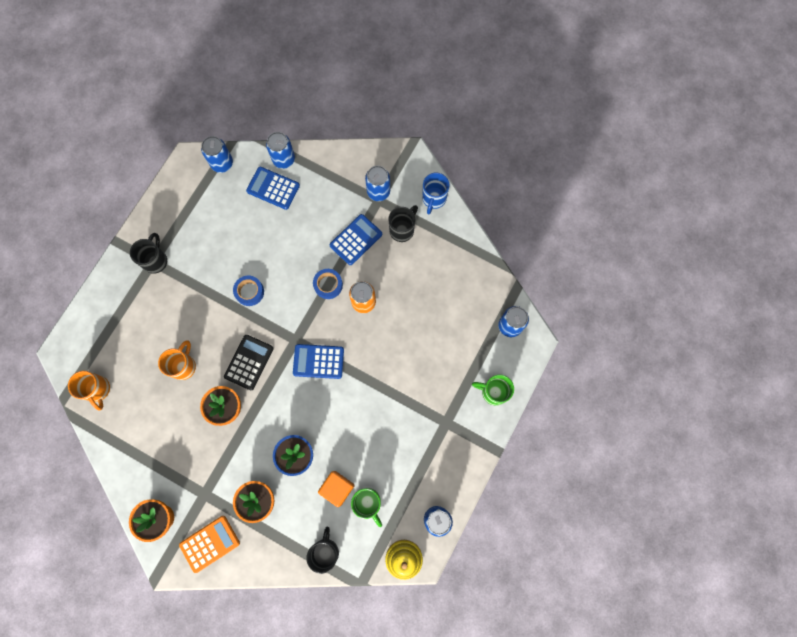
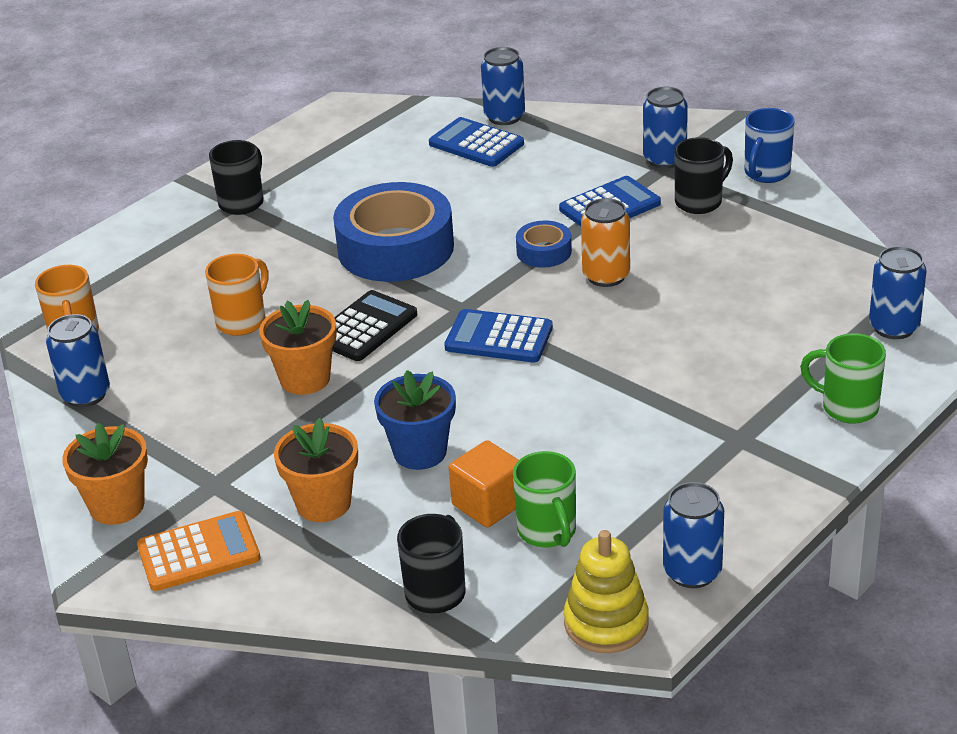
camera: 15 degrees right, 40 degrees down
blue can [201,136,233,173] -> blue can moved to [46,314,110,407]
blue tape [233,275,264,306] -> blue tape [333,182,454,282], size x2.15

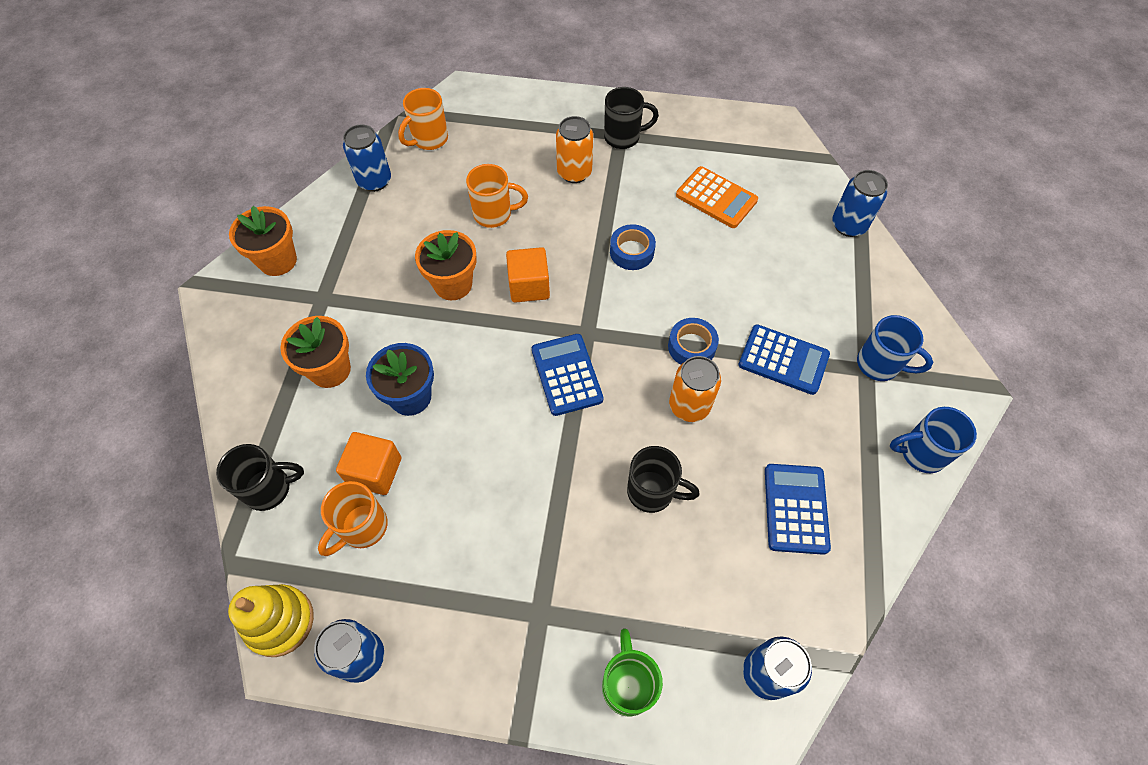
camera: 55 degrees right, 25 degrees up
orange calculator [137,511,260,591] -> orange calculator moved to [676,166,758,228]
black calculator [332,290,417,361] -> orange cube [506,247,550,303]
blue tape [333,182,454,282] -> blue tape [610,224,656,270], size x0.47
blue calculator [429,117,524,167] -> blue calculator moved to [765,464,831,555]
green mug [513,451,576,548] -> orange mug [318,481,388,556]
blue can [643,87,688,169] -> blue mug [857,315,933,381]
black mug [674,137,733,214] -> black mug moved to [627,446,700,513]
none -> orange can [556,116,593,183]

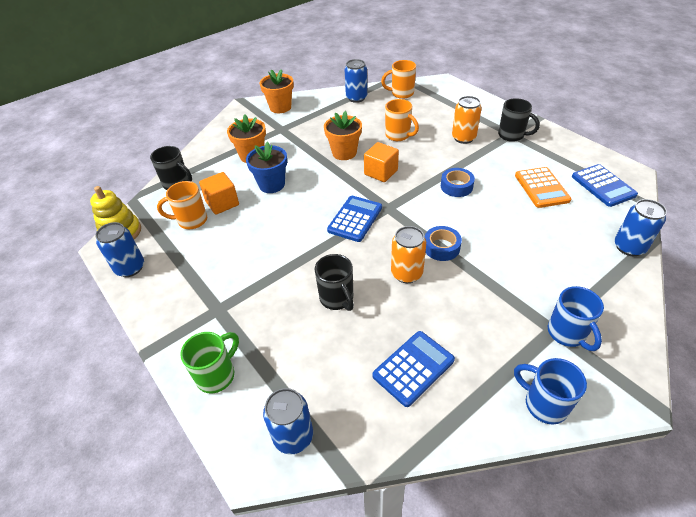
camera: 45 degrees right, 15 degrees down
blue calculator [739,324,830,395] -> blue calculator moved to [572,164,638,207]

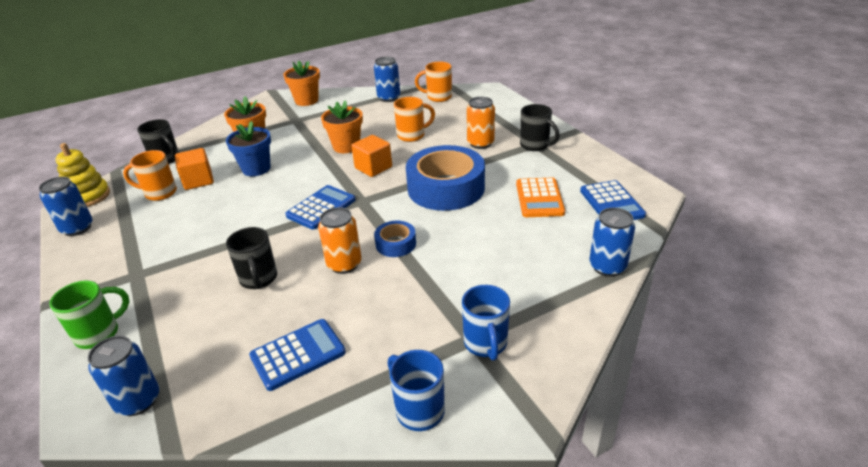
camera: 10 degrees right, 10 degrees down
orange mug [385,99,419,141] -> orange mug turned 75 degrees counterclockwise [394,97,435,142]
blue tape [441,168,475,197] -> blue tape [406,145,485,211], size x2.15

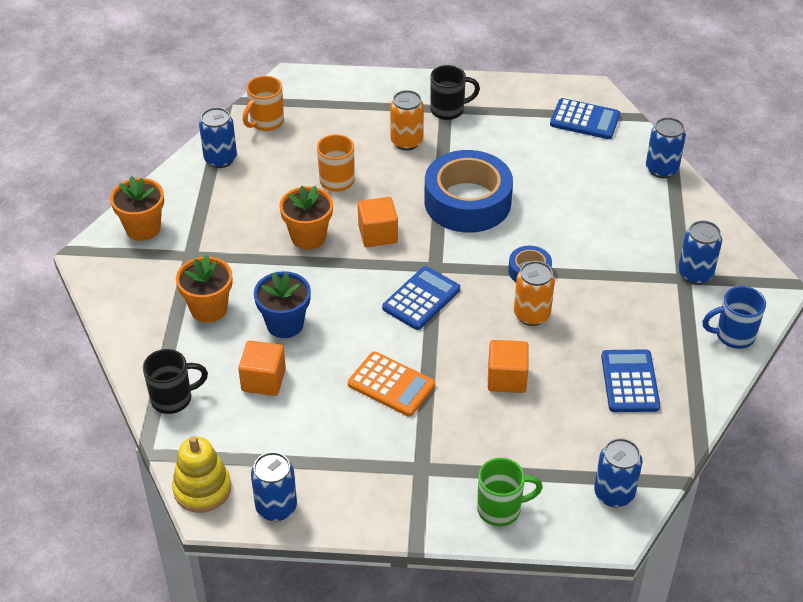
camera: 60 degrees left, 10 degrees up
green mug [49,281,129,349] -> green mug turned 90 degrees clockwise [477,458,543,526]
orange mug [123,150,177,201] -> none
black mug [226,227,277,289] -> orange cube [488,340,529,393]
blue calculator [285,185,355,230] -> blue calculator turned 60 degrees clockwise [382,266,460,330]
blue mug [462,285,510,361] -> blue can [678,220,722,285]
orange calculator [516,178,565,217] -> orange calculator moved to [348,352,435,416]

